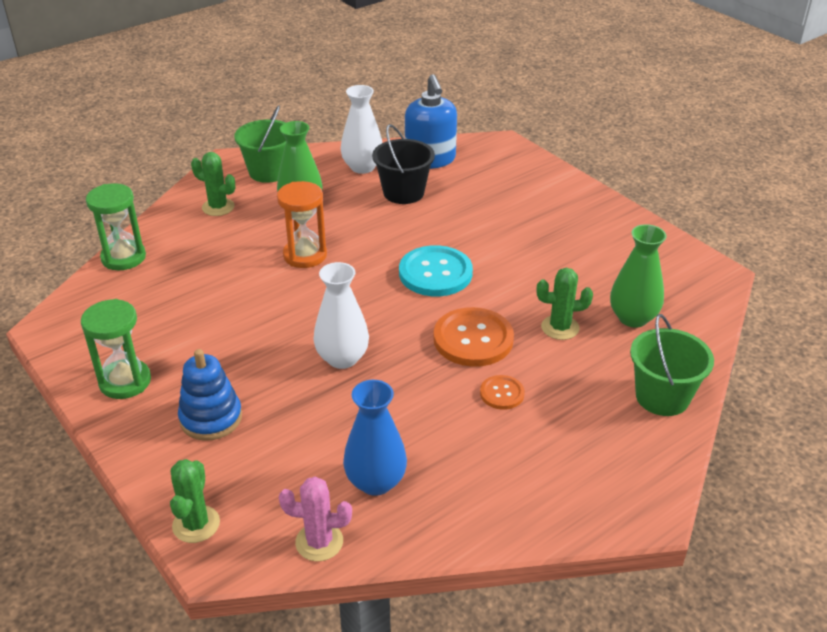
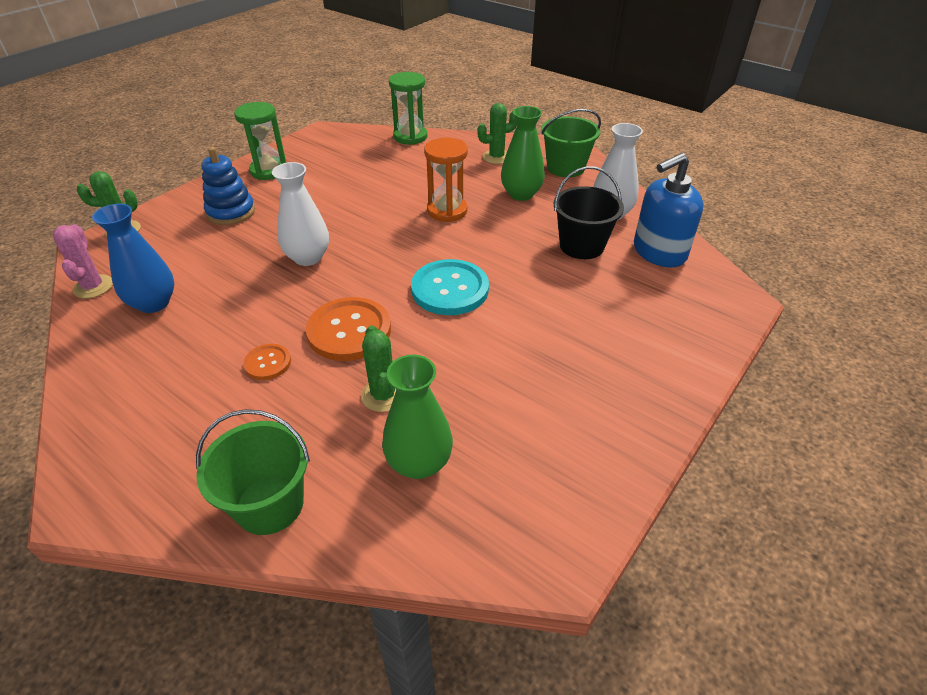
camera: 75 degrees right, 5 degrees up
green cactus [191,152,235,216] -> green cactus turned 60 degrees clockwise [477,103,517,164]

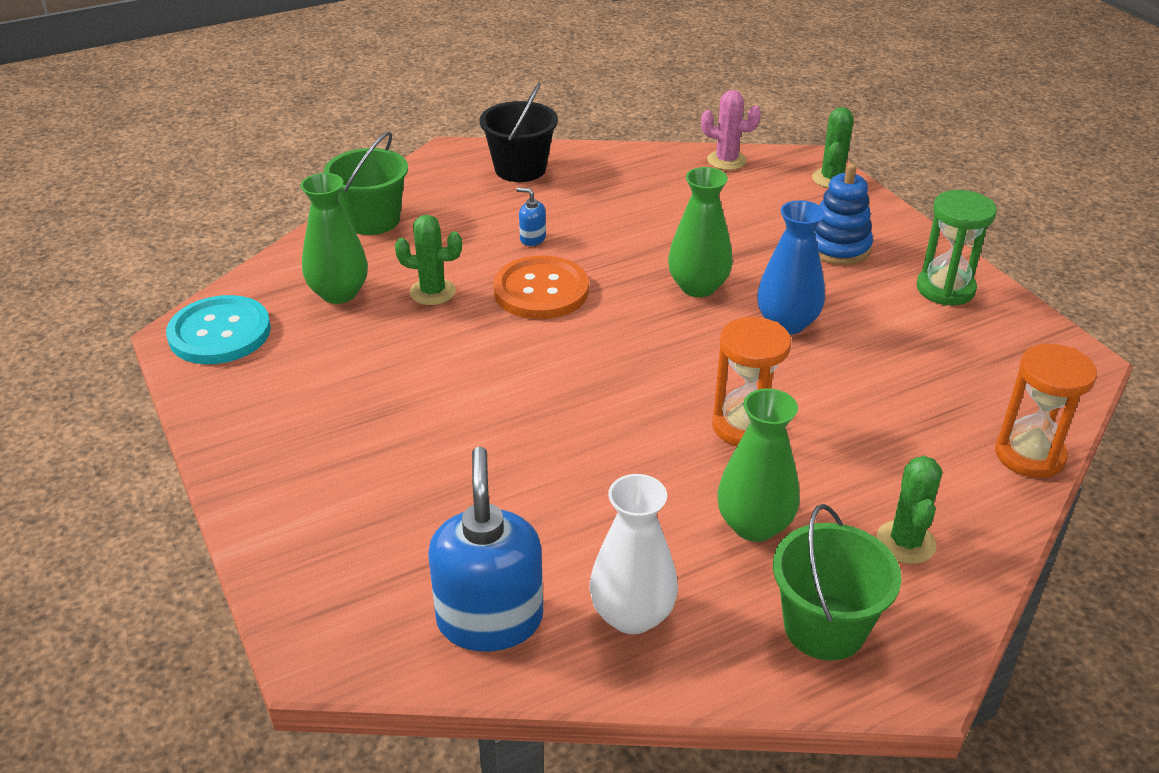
camera: 115 degrees right, 5 degrees down
blue vase [92,204,174,313] -> blue vase moved to [757,200,825,334]
orange button [243,344,291,380] -> blue soap dispenser [516,187,546,246]
white vase [272,162,329,266] -> green vase [668,167,733,297]
green hourglass [389,72,427,145] -> orange hourglass [995,344,1097,478]
turquoise button [411,259,489,315] -> turquoise button moved to [166,295,271,364]
black bucket [554,166,624,259] -> black bucket moved to [480,83,558,182]

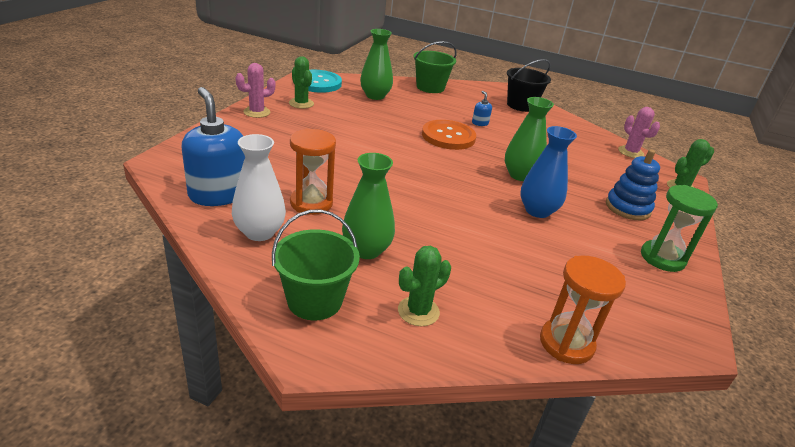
camera: 45 degrees right, 5 degrees down
green cactus [395,215,462,305] -> green cactus moved to [289,56,314,109]
blue soap dispenser [428,447,543,651] -> blue soap dispenser turned 75 degrees counterclockwise [181,87,245,206]
orange hourglass [712,317,791,446] -> orange hourglass moved to [290,128,336,215]
none -> pink cactus [235,63,275,118]

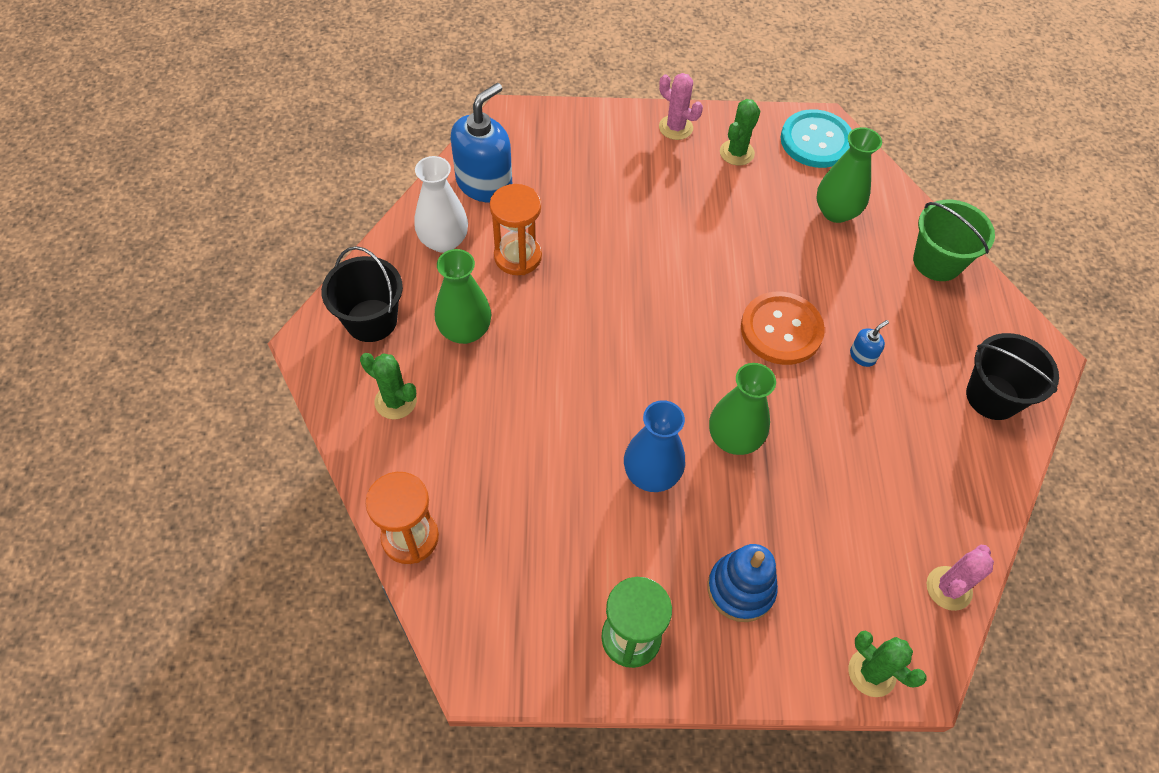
camera: 70 degrees right, 25 degrees up
green bucket [272,209,360,321] -> black bucket [321,246,403,342]

